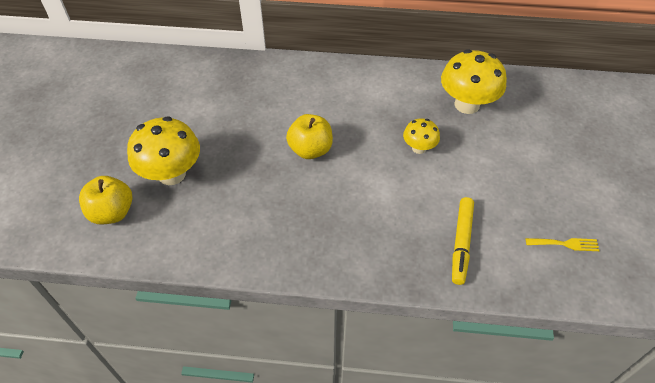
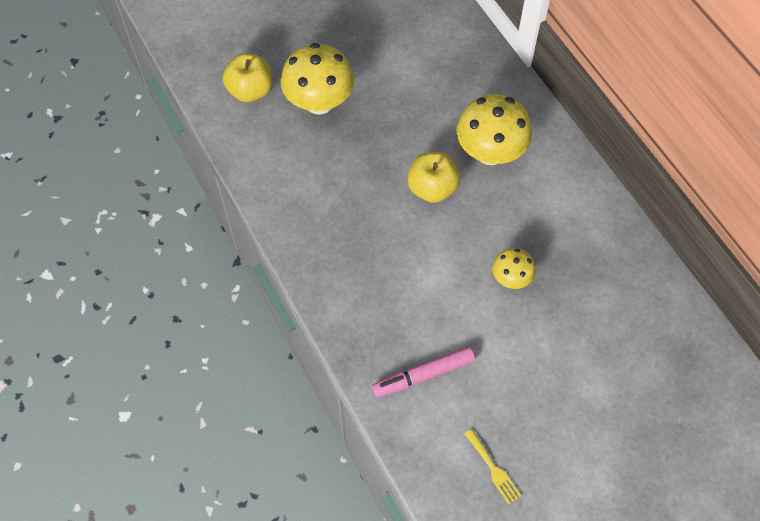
camera: 55 degrees right, 10 degrees up
yellow mushroom [441,49,507,114] -> yellow mushroom moved to [456,94,533,165]
yellow marker [452,197,474,285] -> pink marker [372,347,475,398]

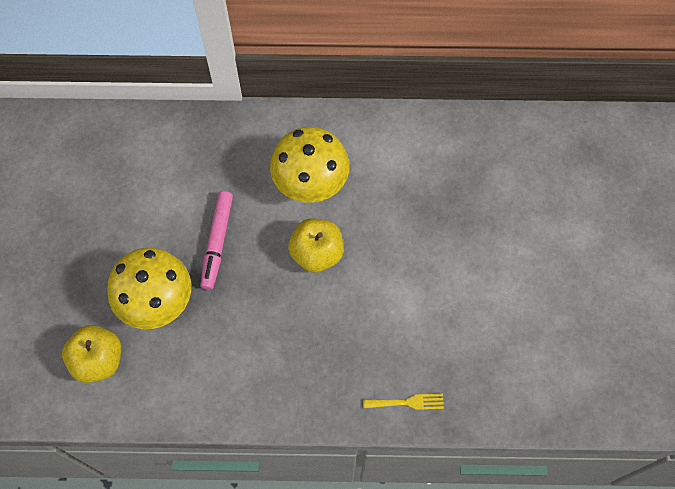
camera: 60 degrees left, 5 degrees up
pink marker [372,347,475,398] -> pink marker moved to [200,191,233,290]
yellow fork [464,429,521,504] -> yellow fork moved to [363,394,444,410]
yellow mushroom [492,248,536,289] -> none

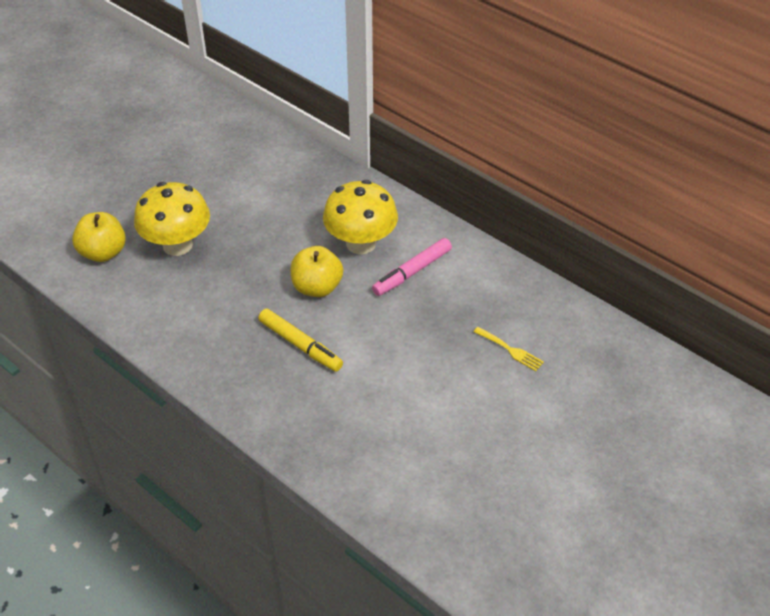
camera: 40 degrees right, 20 degrees down
pink marker [200,191,233,290] -> pink marker moved to [372,238,452,296]
yellow fork [363,394,444,410] -> yellow fork moved to [474,327,544,371]
none -> yellow marker [258,309,343,372]

